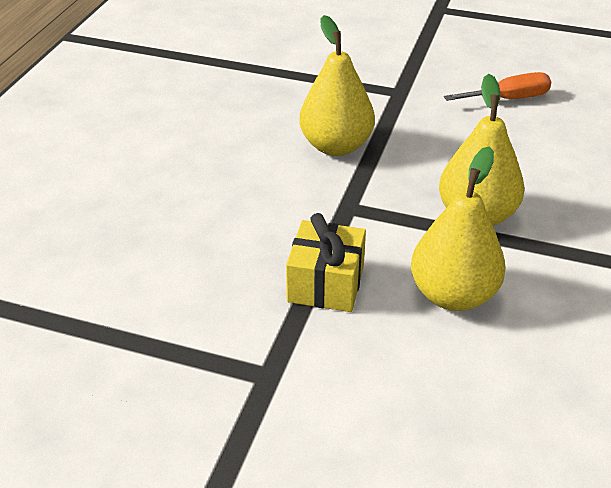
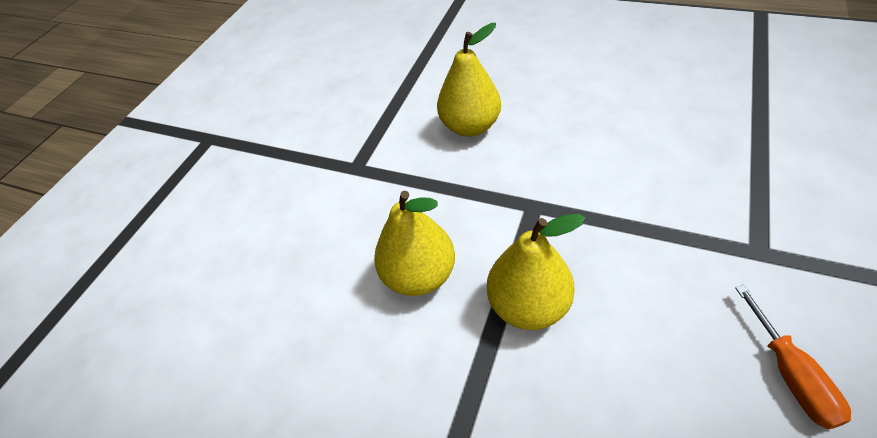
camera: 100 degrees right, 10 degrees up
yellow gift [286,213,366,312] -> none
yellow pear [299,15,375,156] -> yellow pear moved to [437,23,501,137]

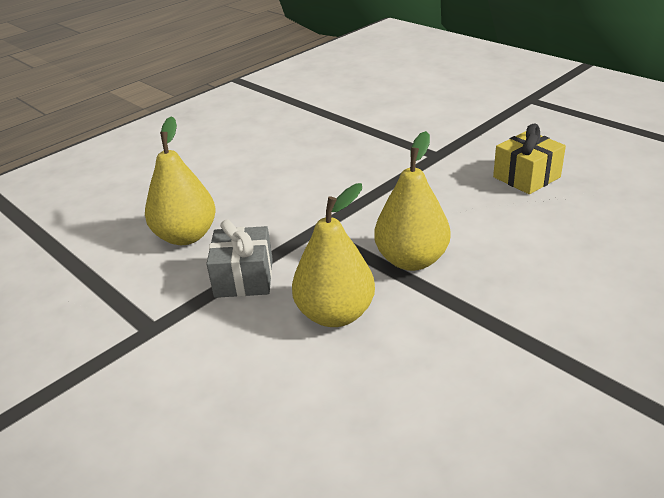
camera: 70 degrees left, 15 degrees down
orange screwdriver [735,285,851,429] -> yellow gift [493,124,566,194]
none -> grey gift [206,219,273,298]

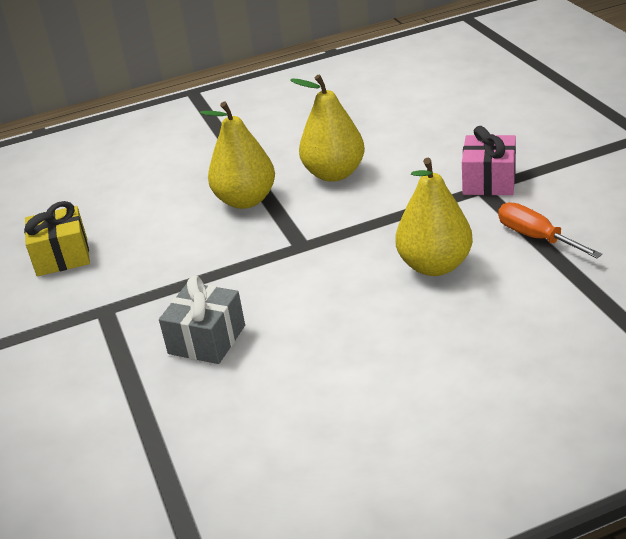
camera: 155 degrees left, 0 degrees up
grey gift [206,219,273,298] -> grey gift moved to [159,276,245,364]
none -> pink gift [462,126,516,195]
none -> orange screwdriver [498,202,602,258]

